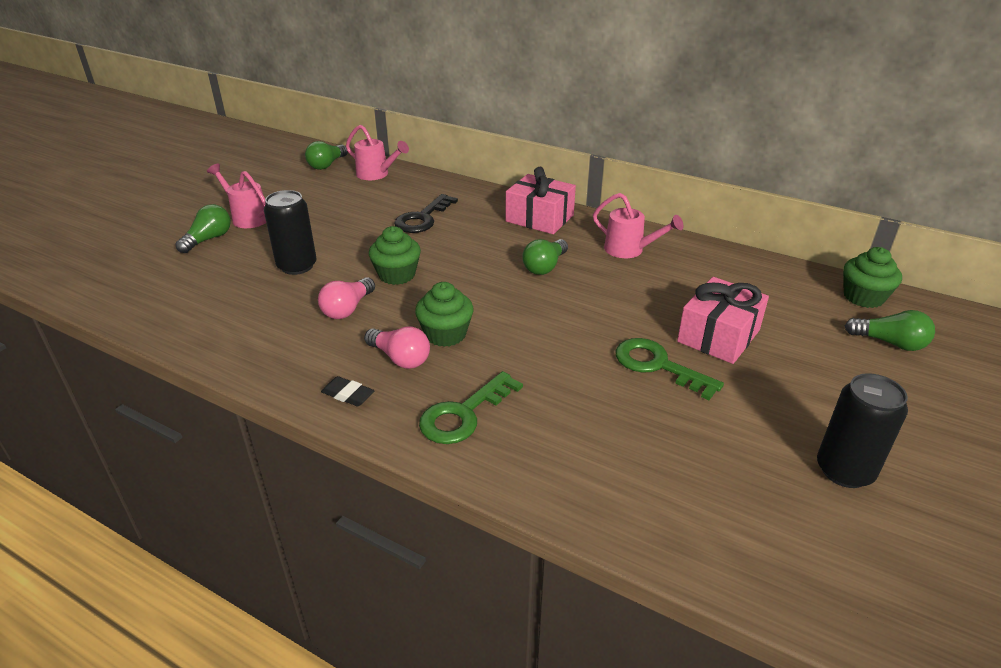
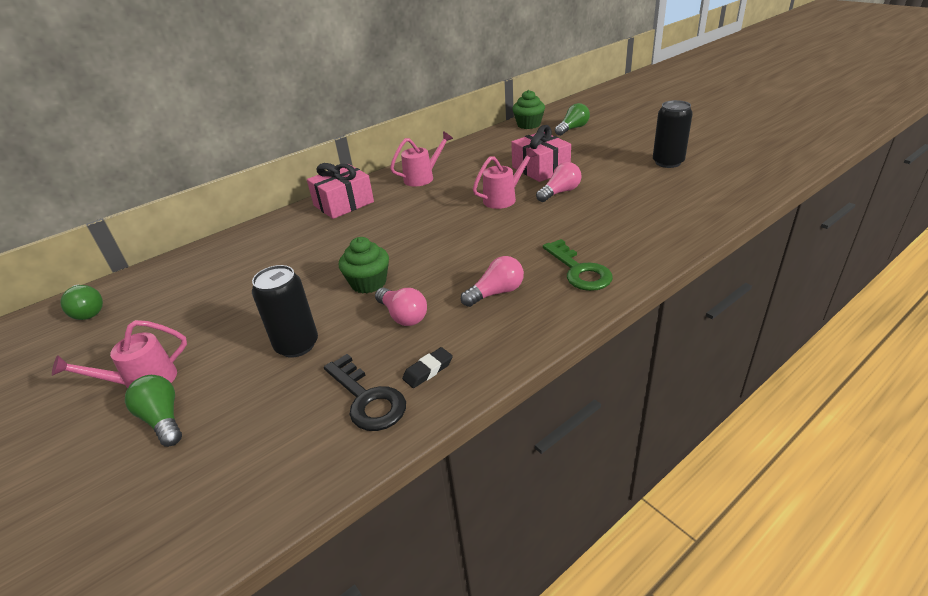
camera: 65 degrees left, 0 degrees up
black eraser [321,376,375,407] -> black eraser moved to [402,347,453,388]
pink watering can [346,125,409,180] -> pink watering can moved to [473,148,537,209]
black key [394,194,458,233] -> black key moved to [324,354,406,431]
green cupcake [415,282,473,347] -> none
green light bulb [522,239,568,275] -> none
green key [615,338,724,400] -> pink light bulb [536,162,582,202]

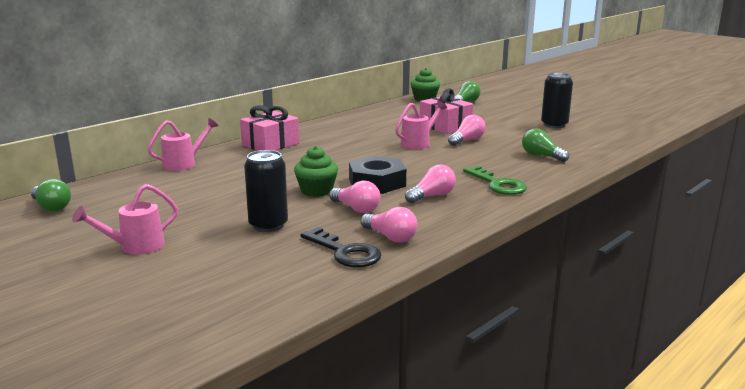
camera: 10 degrees left, 15 degrees down
green light bulb [125,375,182,447] -> green light bulb moved to [522,129,569,162]
pink watering can [390,131,453,187] -> pink watering can moved to [148,118,219,171]
black eraser [402,347,453,388] -> pink light bulb [360,207,418,243]
none -> black nut [349,155,406,194]

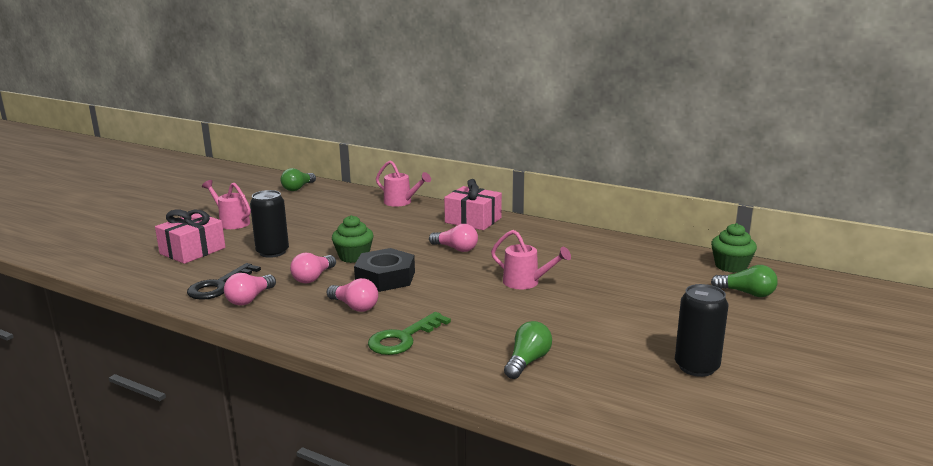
camera: 75 degrees right, 0 degrees up
pink gift [420,88,473,134] -> pink gift moved to [155,209,225,264]
pink light bulb [448,115,485,146] -> pink light bulb moved to [429,224,478,252]

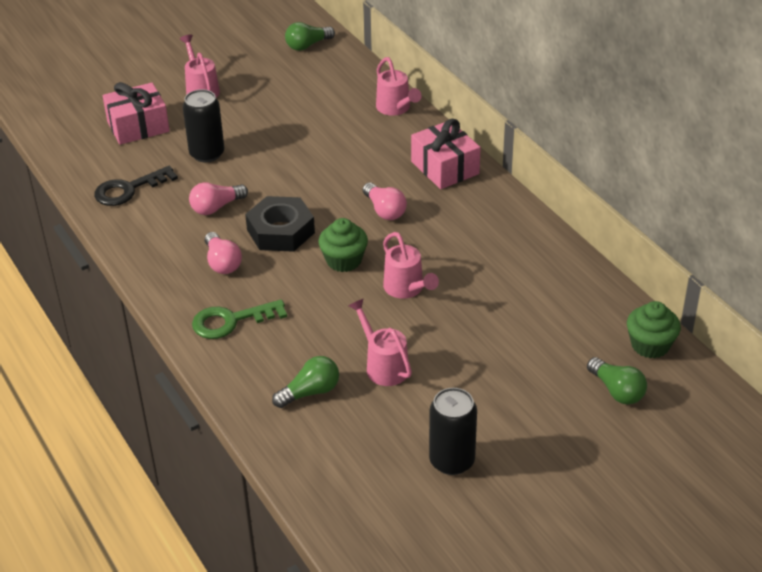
camera: 30 degrees right, 20 degrees up
pink light bulb [224,273,276,306] -> none
green cupcake [332,215,374,263] -> green cupcake moved to [318,218,368,272]
none -> pink watering can [348,298,412,386]

